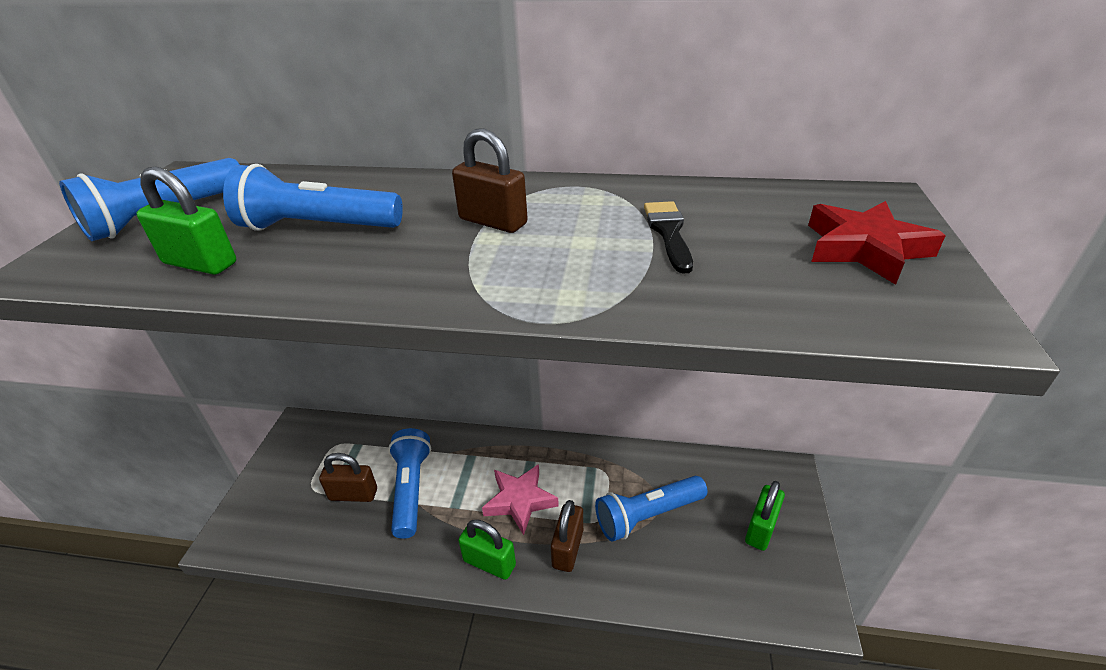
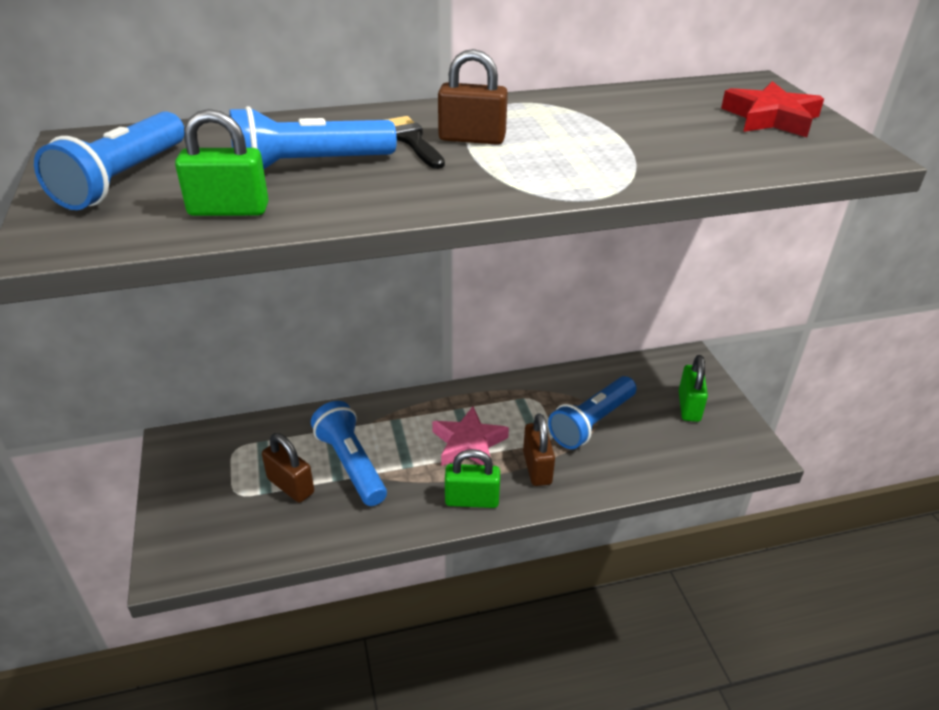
camera: 25 degrees left, 0 degrees up
brown padlock [319,453,377,502] -> brown padlock turned 60 degrees clockwise [262,433,314,503]
black brush [644,201,693,273] -> black brush moved to [385,116,445,169]

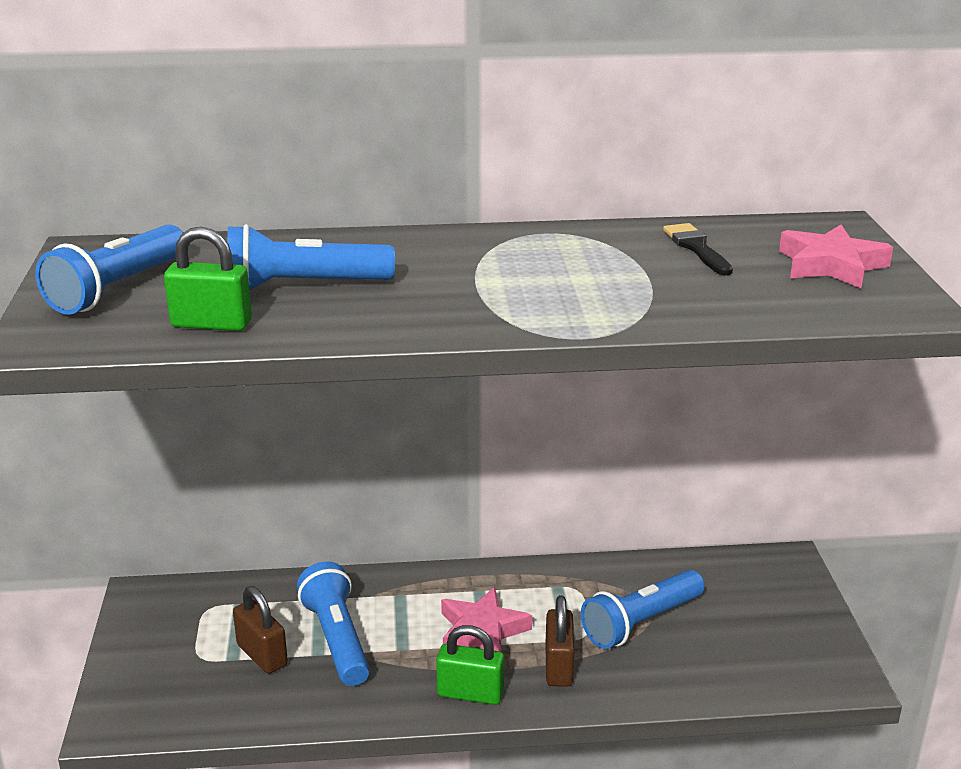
camera: 10 degrees right, 10 degrees down
black brush [385,116,445,169] -> black brush moved to [663,223,733,275]
brown padlock [438,49,508,145] -> none
green padlock [679,355,708,422] -> none
red star [721,81,824,137] -> pink star [779,225,893,288]

